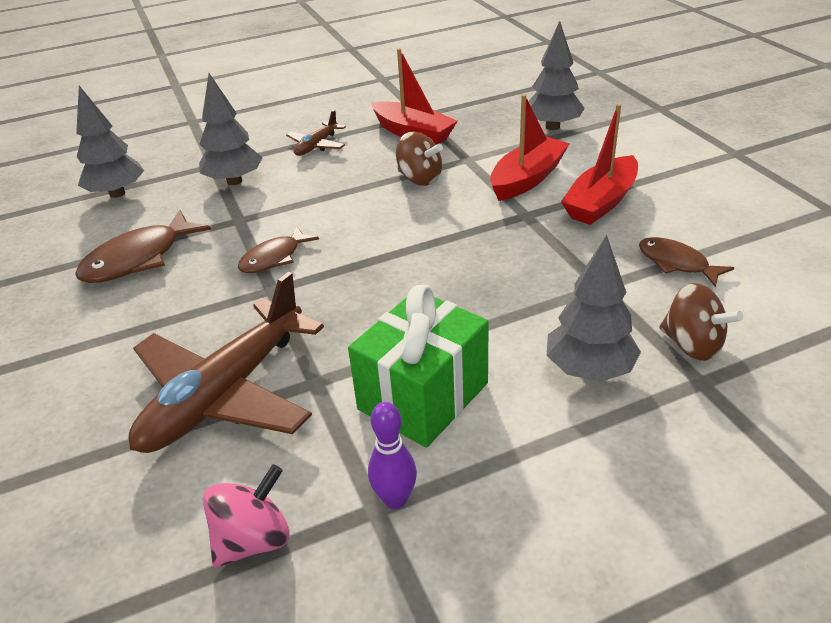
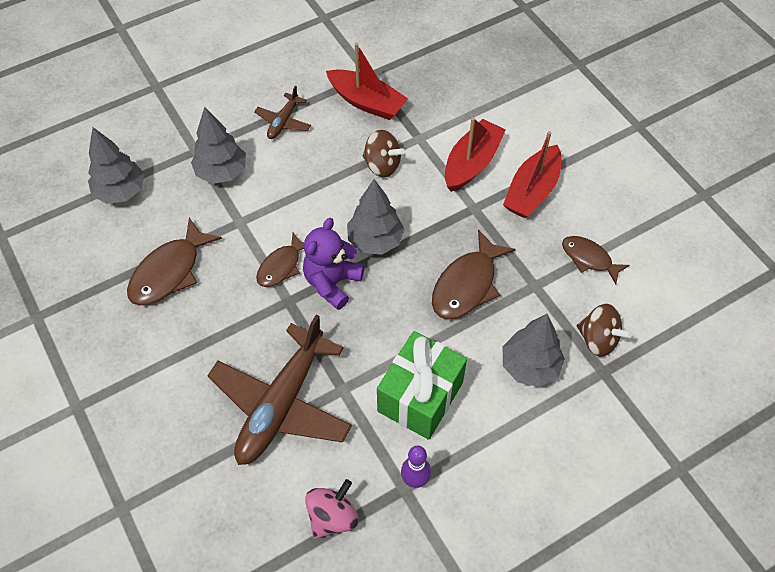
camera: 10 degrees left, 20 degrees up
grey tree [528,21,585,130] -> grey tree moved to [347,179,404,255]
none -> purple teddy bear [303,218,364,310]
none -> brown fish [432,229,515,319]

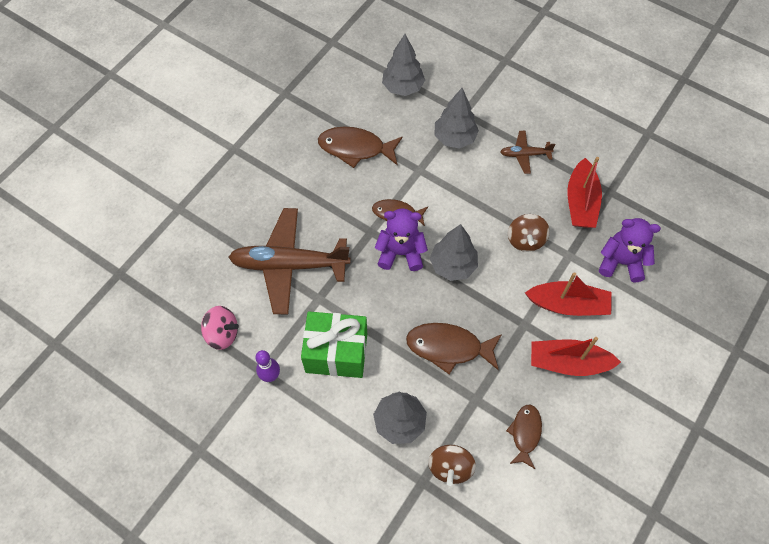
camera: 65 degrees right, 5 degrees up
none -> purple teddy bear [599,218,661,282]

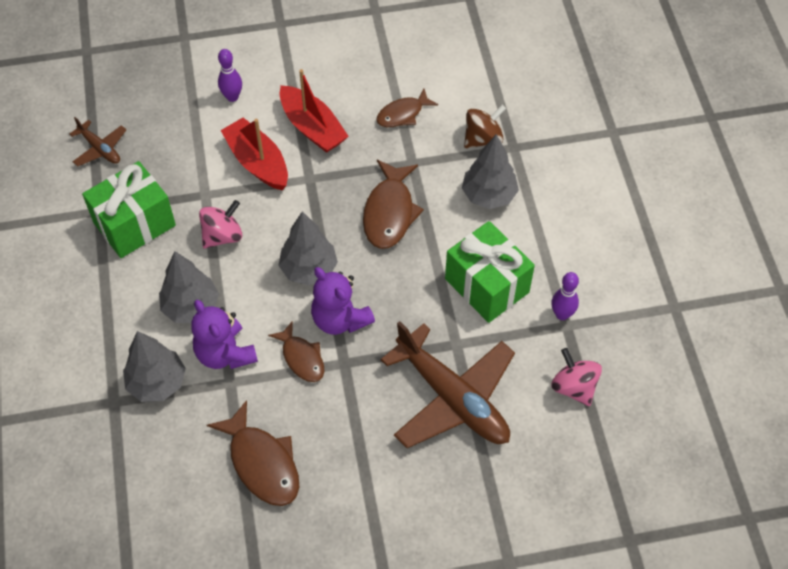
camera: 135 degrees left, 5 degrees down
grey tree [382,34,425,96] -> grey tree moved to [159,251,219,323]
brown fish [406,323,502,375] -> brown fish turned 45 degrees clockwise [363,160,424,249]
brown plane [500,131,556,174] -> brown plane moved to [69,117,126,166]
brown spinning top [508,214,550,252] -> pink spinning top [199,200,242,249]
red boat [567,157,602,228] -> green gift [82,161,176,258]
purple teddy bear [599,218,661,282] -> purple teddy bear moved to [191,300,258,369]
none -> purple bowling pin [218,49,242,102]

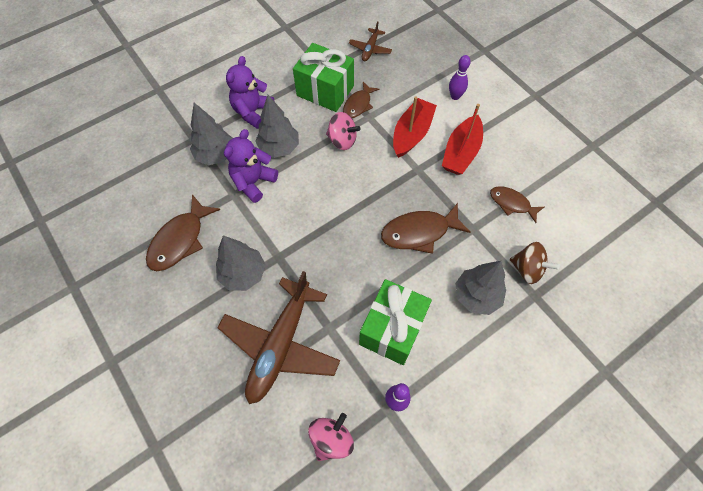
camera: 65 degrees right, 5 degrees up
brown fish [268,321,324,382] -> brown fish moved to [343,82,379,118]
grey tree [278,211,338,285] -> grey tree moved to [216,235,266,291]
purple teddy bear [311,267,375,335] -> purple teddy bear moved to [226,56,274,129]

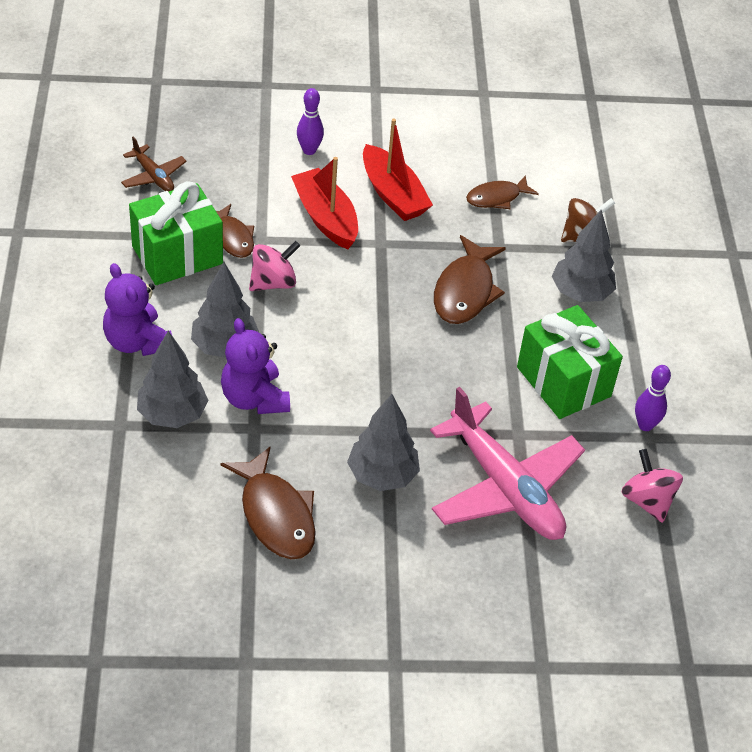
camera: 60 degrees left, 15 degrees down
brown plane [217,271,340,404] -> pink plane [430,387,585,540]

